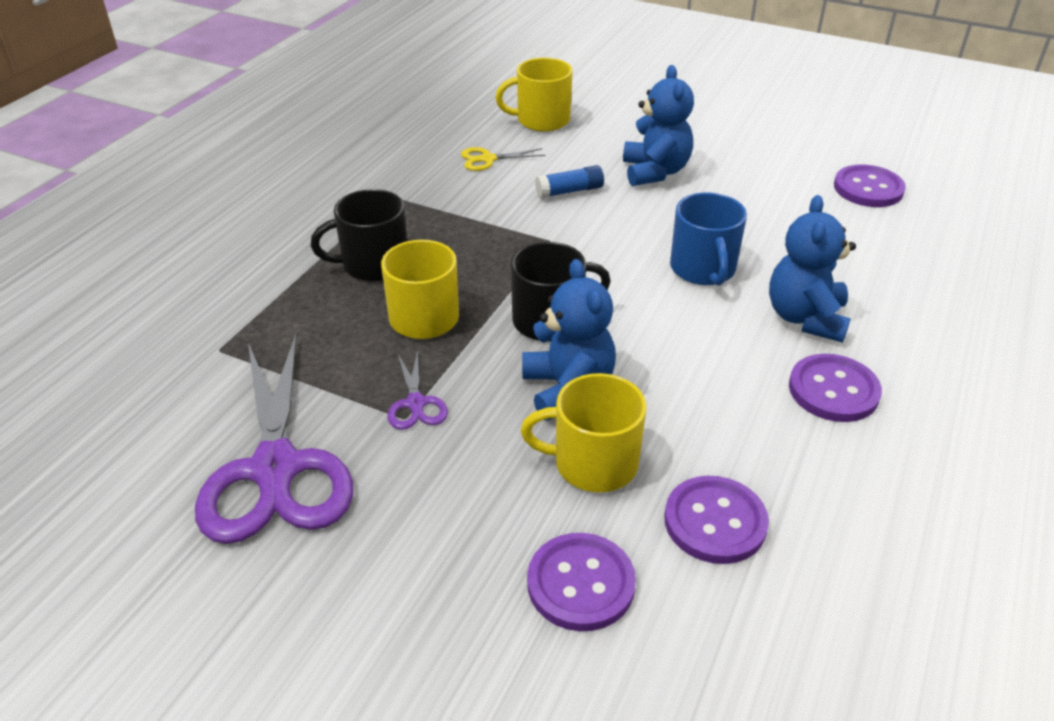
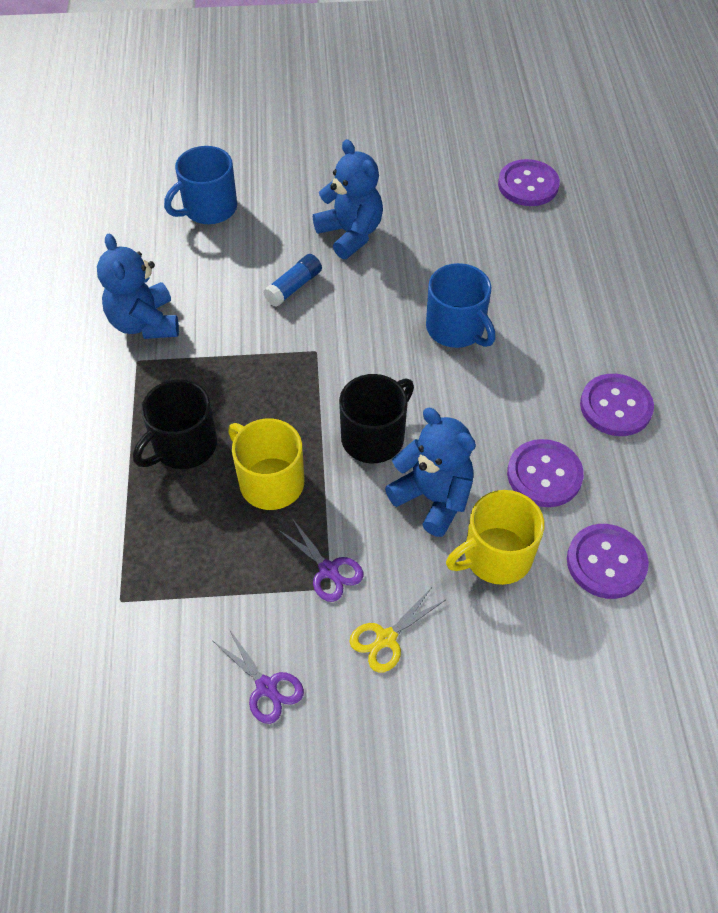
camera: 30 degrees left, 15 degrees up
purple scissors [195,334,353,544] -> purple scissors [213,629,304,724], size x0.43
yellow scissors [461,147,545,171] -> yellow scissors moved to [349,587,445,672]
yellow mug [495,58,573,132] -> blue mug [164,146,237,224]
purple button [527,533,636,631] -> purple button moved to [507,439,584,507]
blue teddy bear [769,195,856,343] -> blue teddy bear moved to [97,234,179,339]

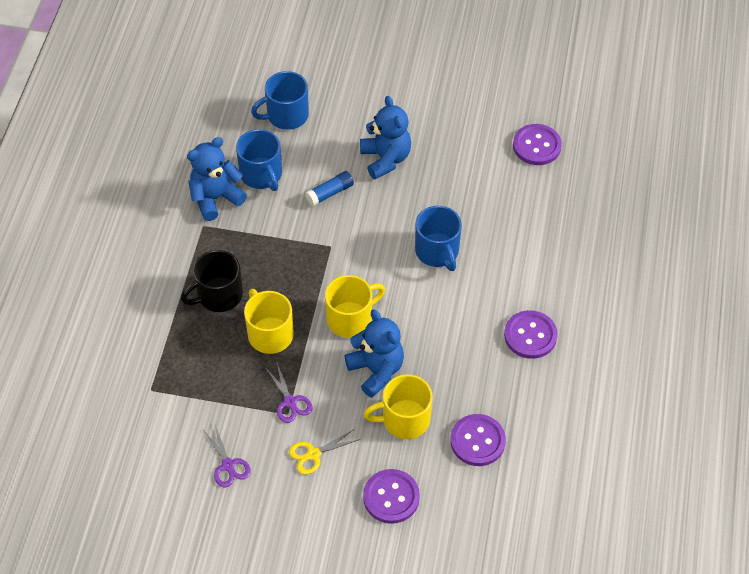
camera: 15 degrees right, 0 degrees up
blue teddy bear [97,234,179,339] -> blue teddy bear turned 60 degrees clockwise [187,137,247,221]
black mug [339,374,414,463] -> yellow mug [325,275,385,338]
purple button [507,439,584,507] -> purple button moved to [363,469,420,524]
none -> blue mug [236,129,282,191]

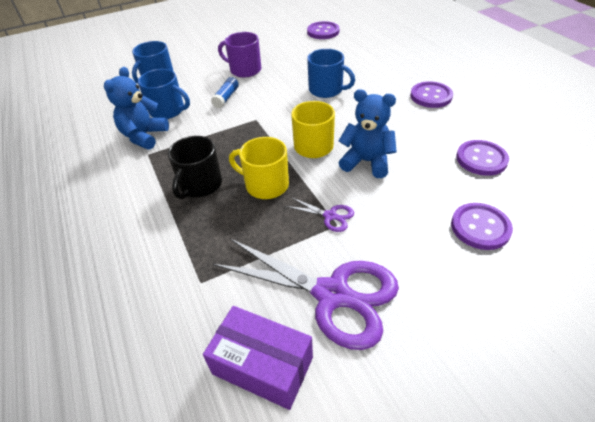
camera: 35 degrees left, 10 degrees down
purple scissors [203,425,251,487] -> purple scissors [213,239,399,350], size x2.34
yellow scissors [289,429,360,475] -> none
blue teddy bear [360,96,411,179] -> purple mug [218,32,261,78]
yellow mug [364,374,433,439] -> none
none -> purple box [203,306,313,410]

